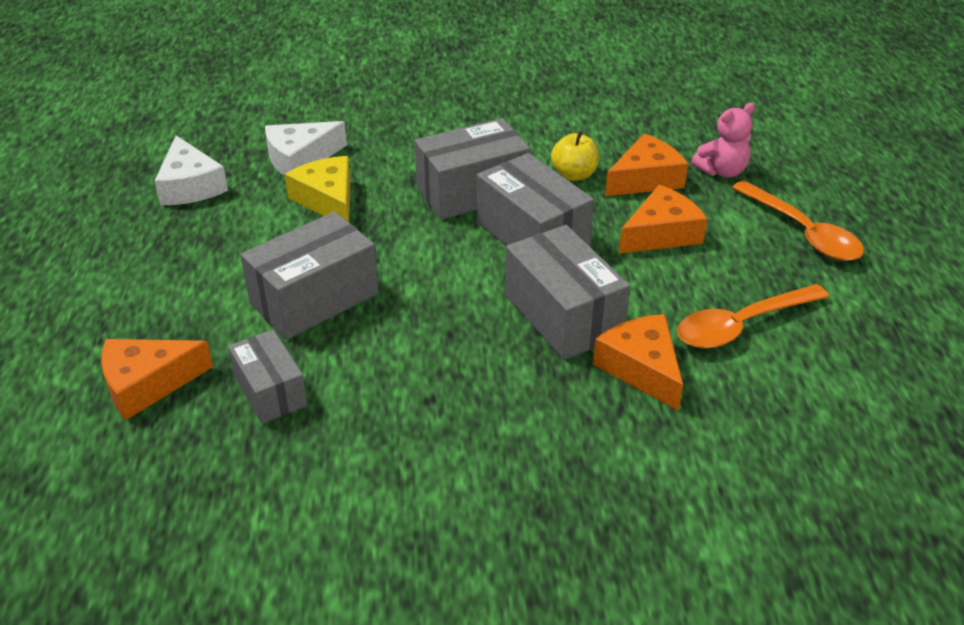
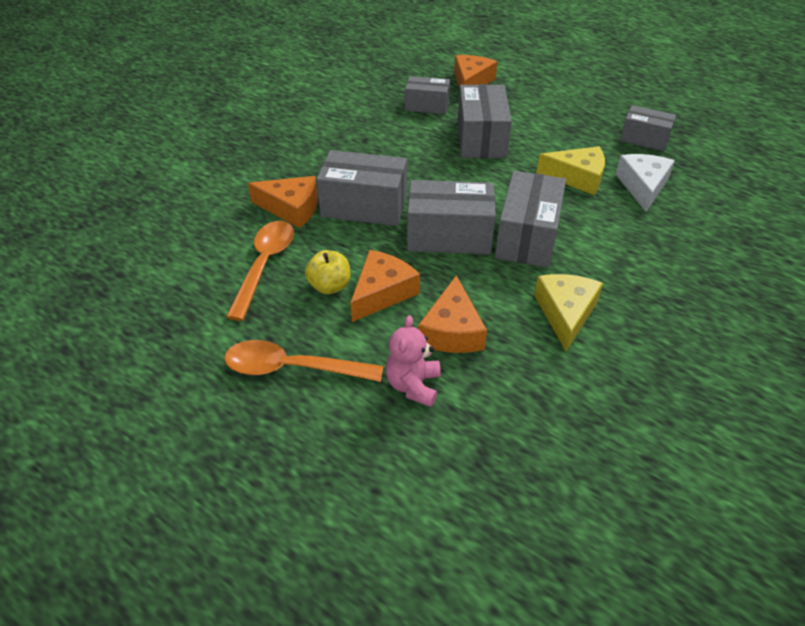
camera: 130 degrees right, 5 degrees up
white cheese [155,136,228,205] -> grey box [620,105,676,151]
yellow apple [551,131,599,181] -> yellow apple moved to [305,250,350,294]
orange cheese [619,185,707,254] -> orange cheese turned 150 degrees counterclockwise [350,250,420,322]
none -> yellow cheese [534,274,603,351]

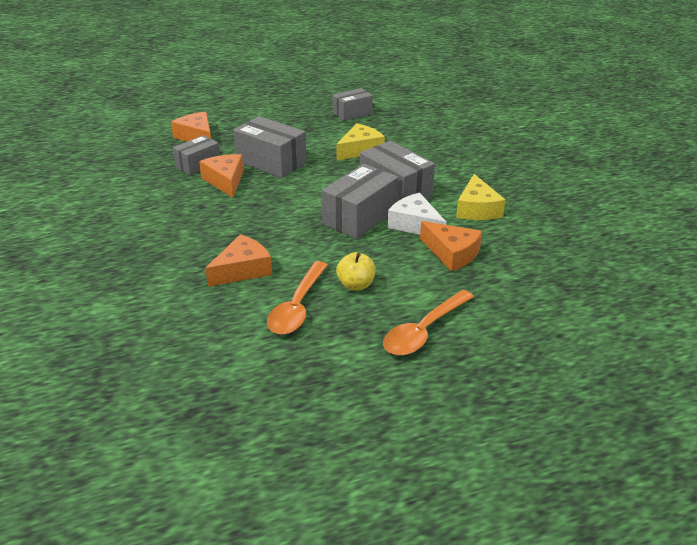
camera: 55 degrees left, 10 degrees down
orange spoon [226,221,294,321] -> orange spoon turned 120 degrees counterclockwise [267,261,328,335]
grey box [316,150,407,226] -> none
orange cheese [350,250,420,322] -> orange cheese moved to [199,154,244,198]
pink teddy bear [386,315,441,407] -> none
yellow cheese [534,274,603,351] -> yellow cheese turned 135 degrees counterclockwise [456,174,506,220]
white cheese [616,154,675,212] -> white cheese moved to [388,193,446,235]

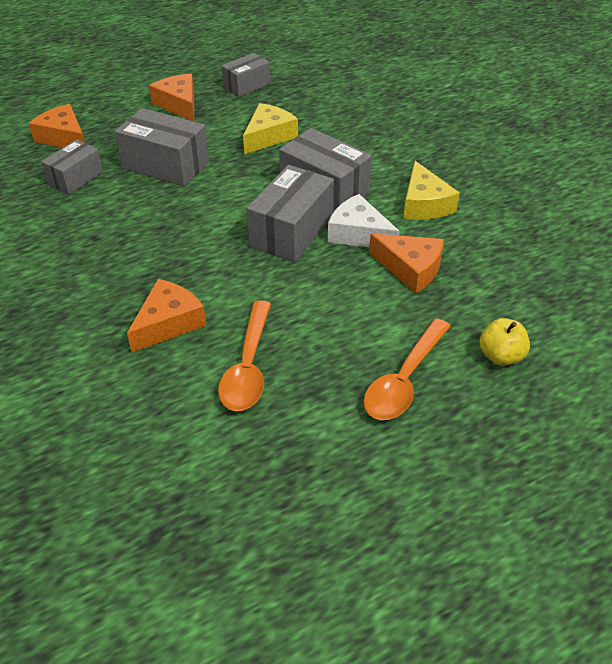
camera: 10 degrees left, 10 degrees up
orange cheese [199,154,244,198] -> orange cheese moved to [149,74,194,121]
yellow apple [336,252,375,291] -> yellow apple moved to [480,318,530,366]

